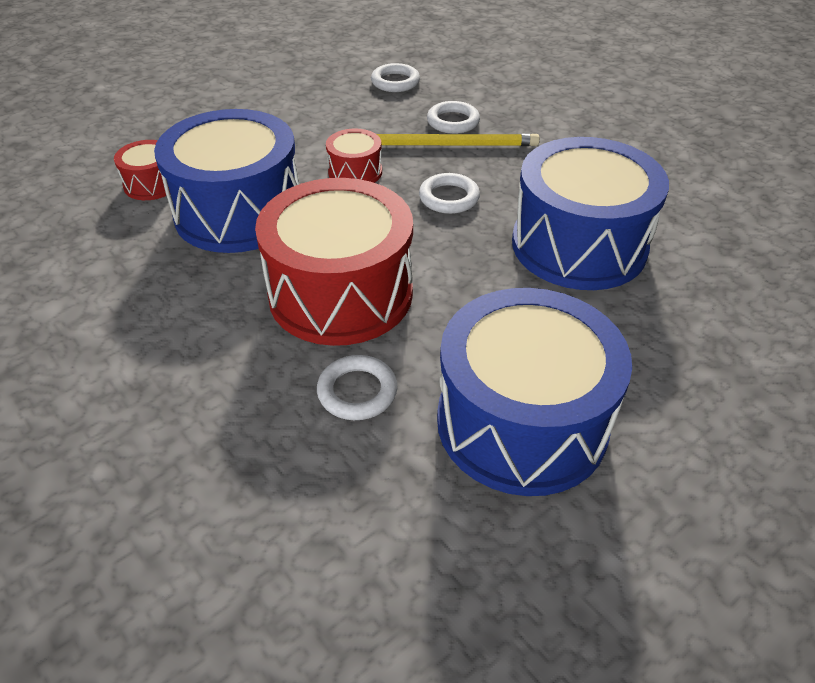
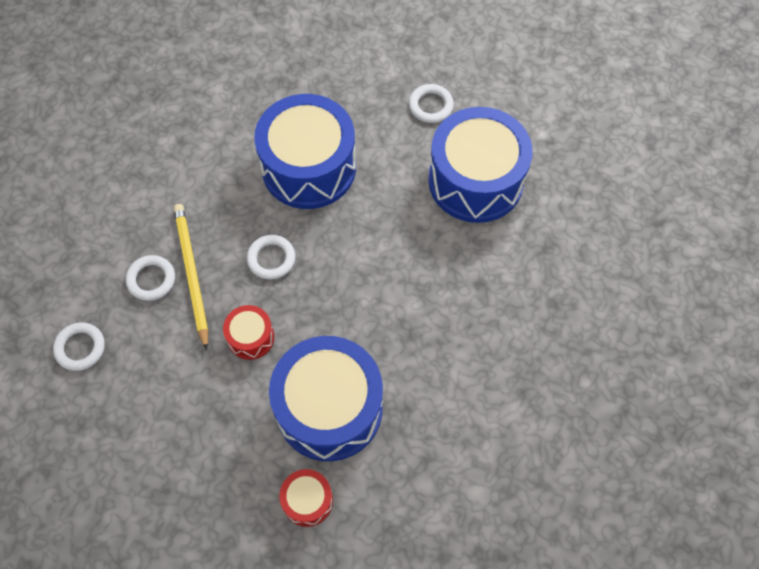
camera: 105 degrees left, 20 degrees up
red drum [255,178,413,346] -> none
white ring [317,355,398,420] -> white ring moved to [409,84,454,123]

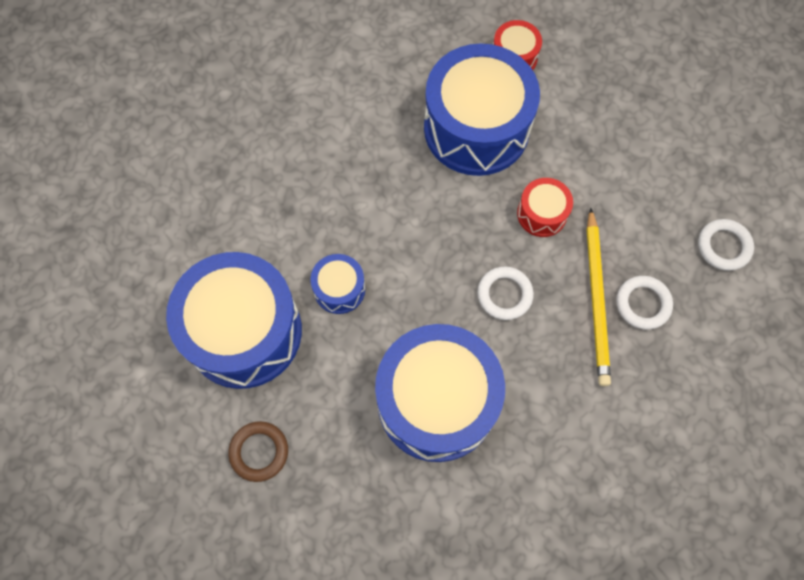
camera: 165 degrees left, 5 degrees up
white ring [409,84,454,123] -> brown ring [228,421,288,482]
none -> blue drum [310,254,365,314]

